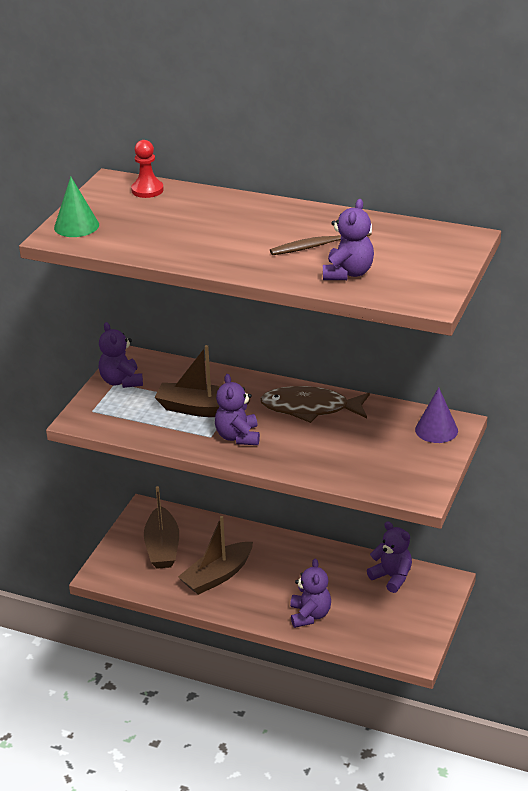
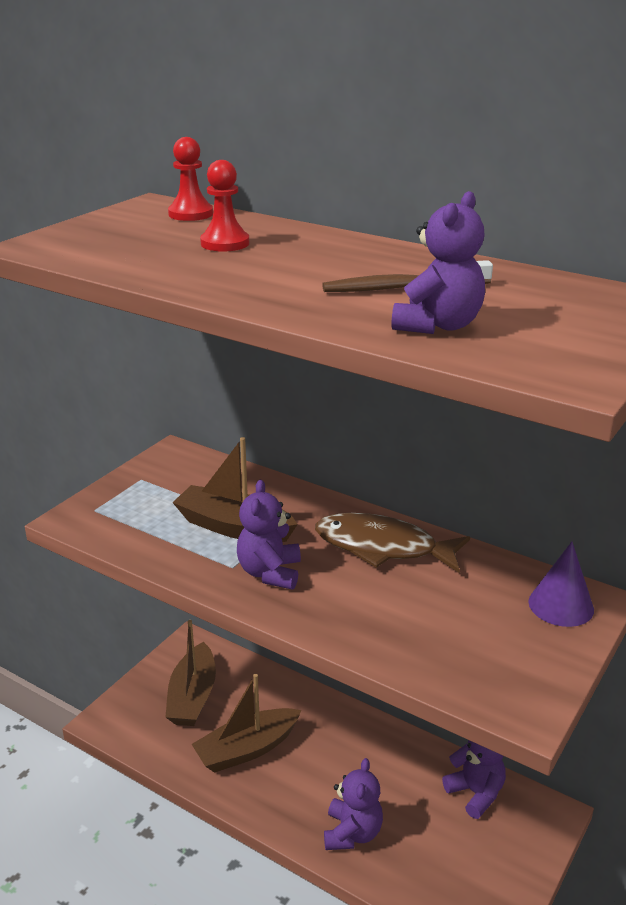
camera: 10 degrees right, 5 degrees down
green cone [54,177,99,237] -> none
purple teddy bear [99,322,143,388] -> none
none -> red pawn [200,160,249,251]

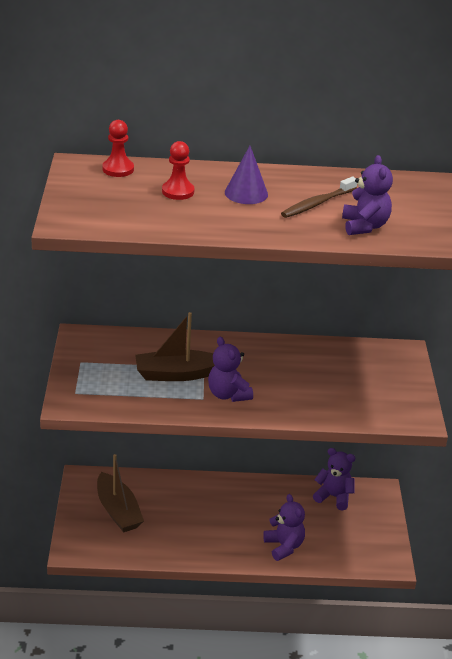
camera: 35 degrees left, 5 degrees up
brown boat [192,674,302,773] -> none
brown fish [315,513,470,573] -> none
purple cone [528,542,594,627] -> purple cone moved to [225,146,268,204]

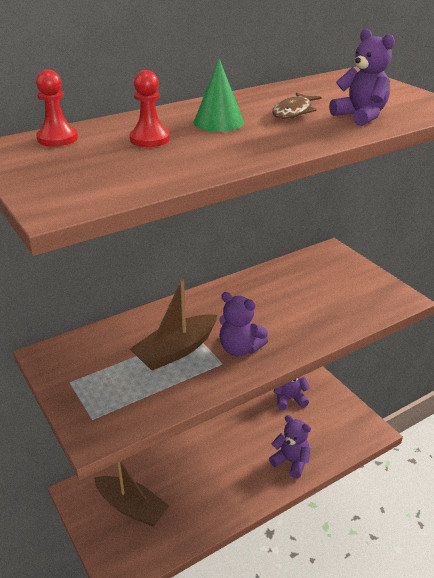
camera: 30 degrees left, 0 degrees up
purple cone [225,146,268,204] -> green cone [194,59,244,132]
brown toothbrush [281,176,357,218] -> brown fish [272,92,322,119]

